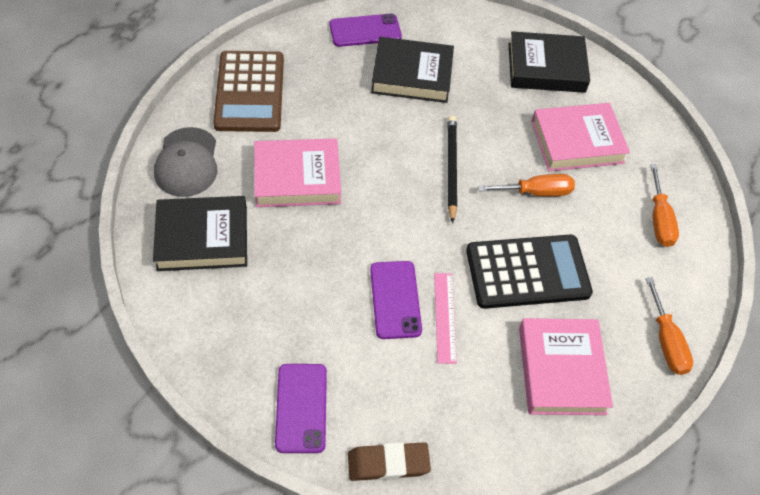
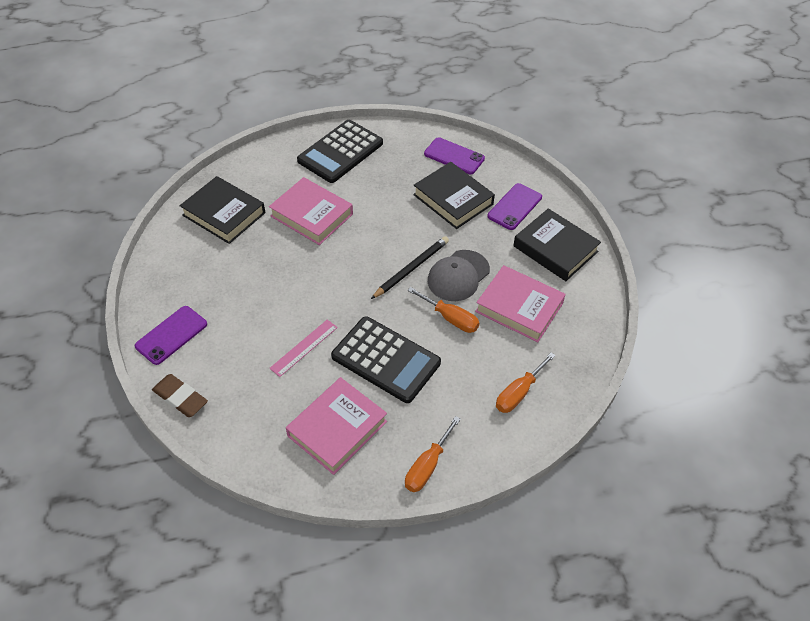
camera: 45 degrees right, 5 degrees down
grey cap [154,127,217,197] -> grey cap moved to [428,250,490,301]
brown calculator [213,51,284,132] -> black calculator [297,120,383,183]
purple phone [370,261,422,339] -> purple phone moved to [487,183,542,230]

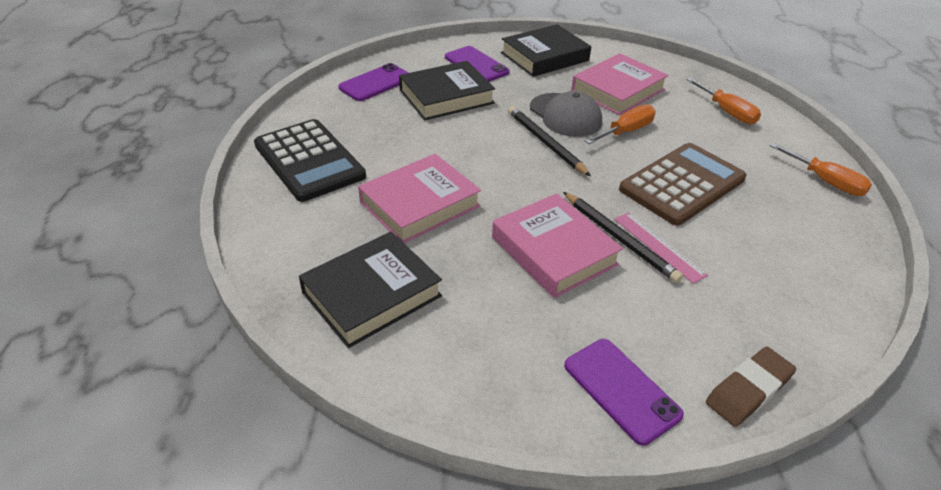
camera: 75 degrees left, 10 degrees down
pink book [286,377,387,475] -> pink book moved to [492,193,623,298]
black calculator [331,316,441,403] -> brown calculator [619,143,746,226]
none -> black pencil [563,192,683,283]

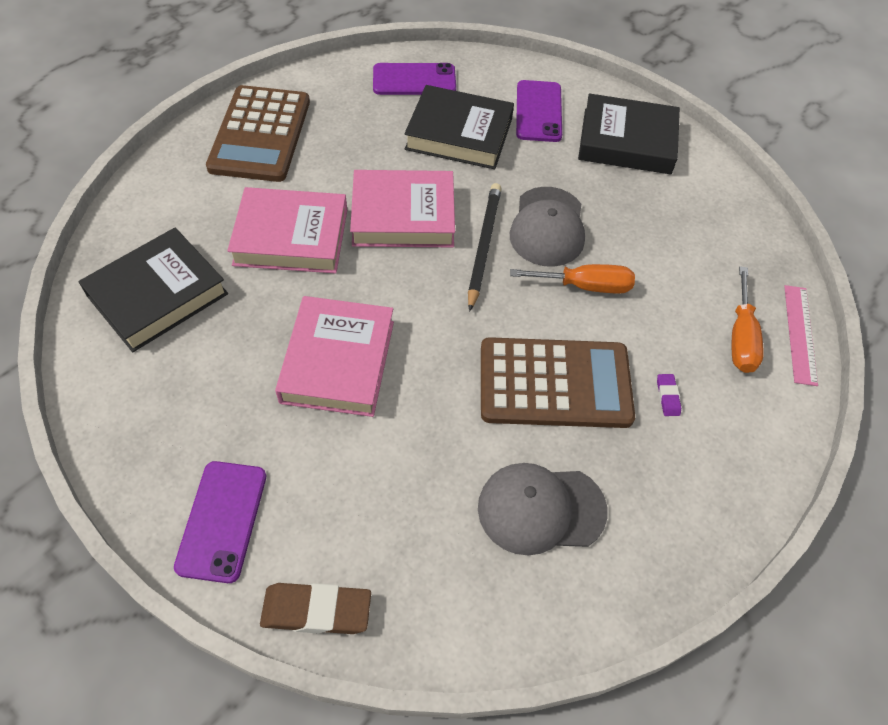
camera: 40 degrees right, 15 degrees up
black calculator [254,119,366,202] -> brown calculator [206,85,310,182]
black book [299,231,442,348] -> black book turned 45 degrees counterclockwise [78,228,228,352]
black pencil [563,192,683,283] -> none
pink book [571,53,668,115] -> pink book moved to [350,170,455,247]
pink ruler [615,212,708,284] -> pink ruler moved to [784,285,818,386]
orange screwdriver [769,143,872,196] -> none
none -> grey cap [478,463,607,555]
none -> purple eraser [657,374,681,416]

